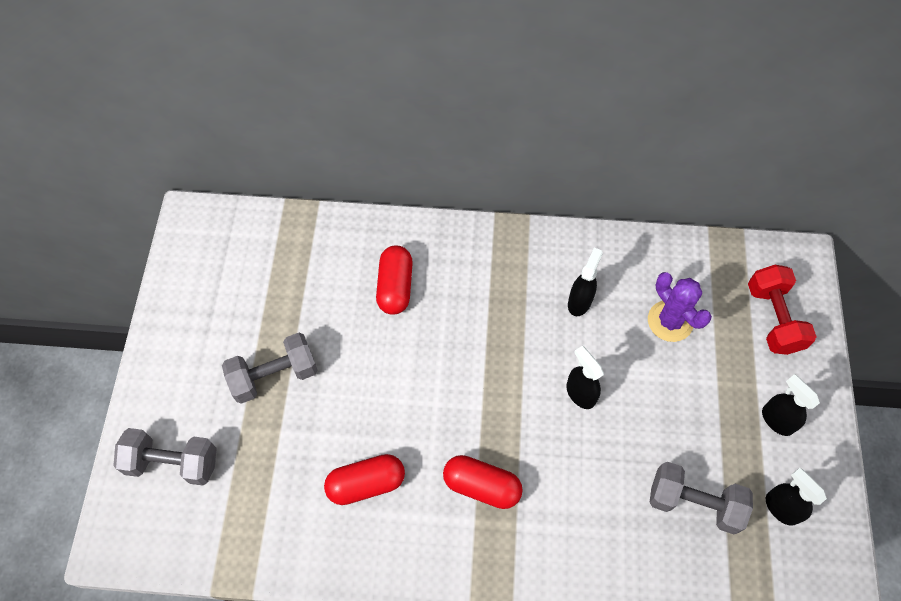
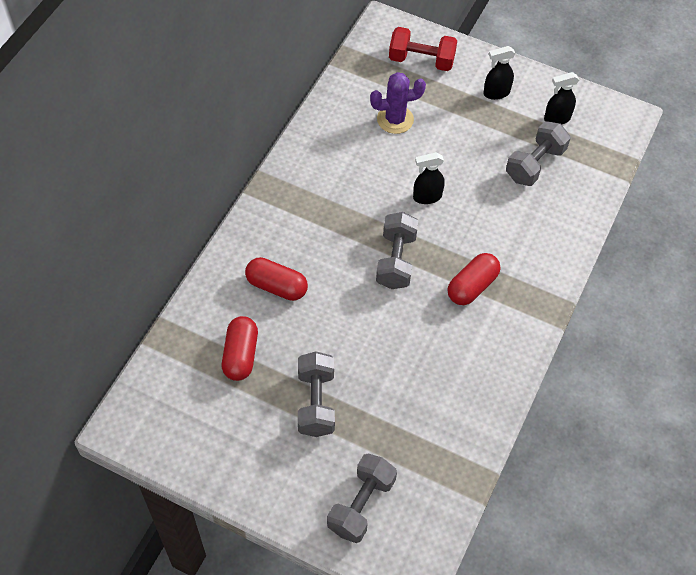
camera: 70 degrees left, 5 degrees down
red capsule [324,454,405,505] -> red capsule moved to [222,316,258,381]
black spray bottle [568,248,603,316] -> none
none -> grey dumbbell [376,212,418,289]

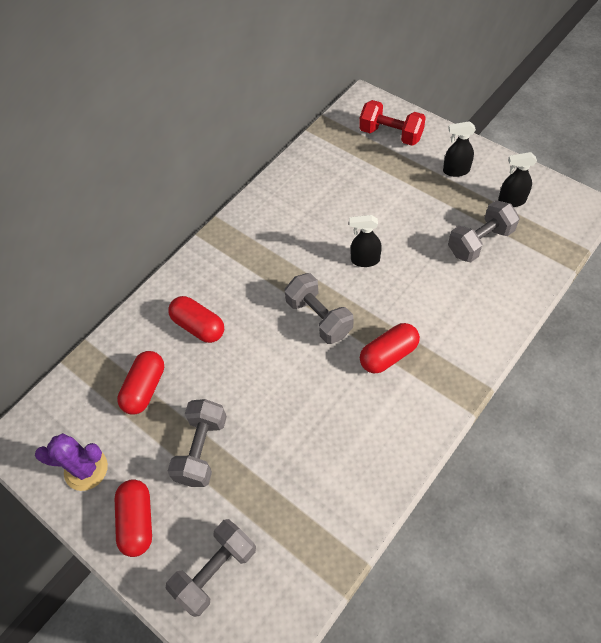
camera: 20 degrees right, 0 degrees up
purple cactus [370,72,426,134] -> purple cactus moved to [35,433,108,491]
grey dumbbell [376,212,418,289] -> grey dumbbell turned 60 degrees counterclockwise [285,273,353,344]
none -> red capsule [115,479,152,557]

